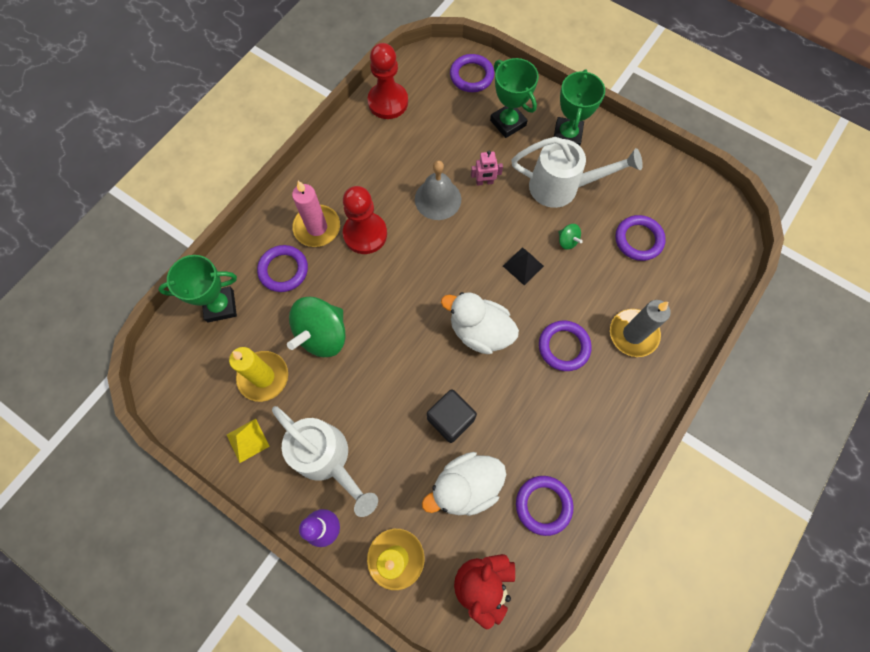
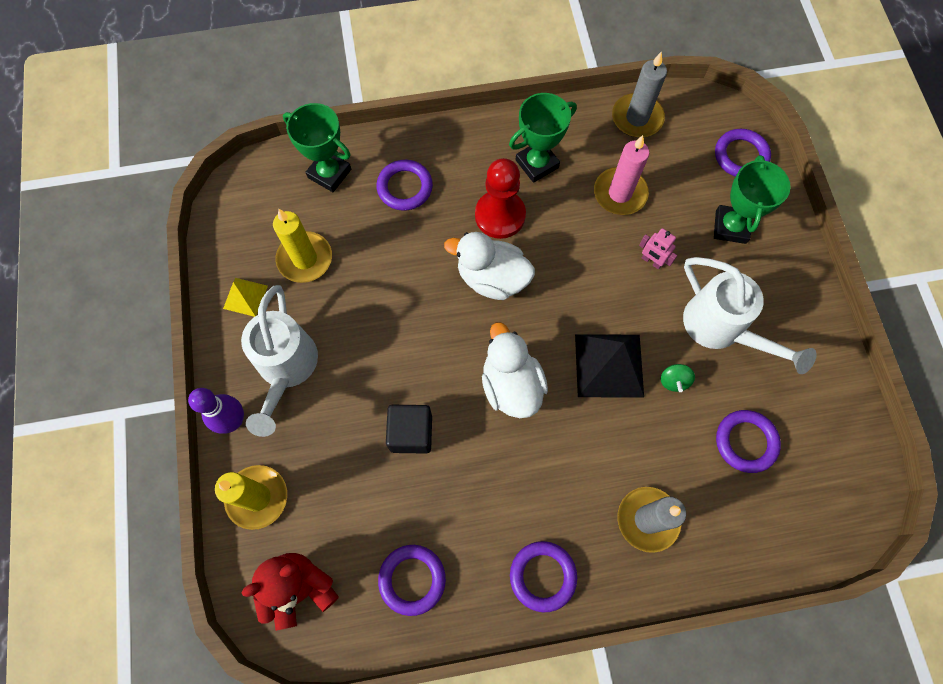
camera: 45 degrees right, 0 degrees up
green spinning top [287,297,345,357] -> none
pink candle [292,181,340,247] -> pink candle moved to [594,135,649,215]
red pawn [367,43,408,119] -> grey candle [612,51,667,137]
grey bell [415,160,461,220] -> none
white duck [422,452,506,516] -> white duck moved to [444,232,535,300]
black pyramid [503,247,544,285] -> black pyramid [575,334,644,398], size x1.82
purple ring [539,320,592,371] -> purple ring moved to [510,541,577,612]
green trophy [554,69,605,146] -> green trophy moved to [509,93,577,183]

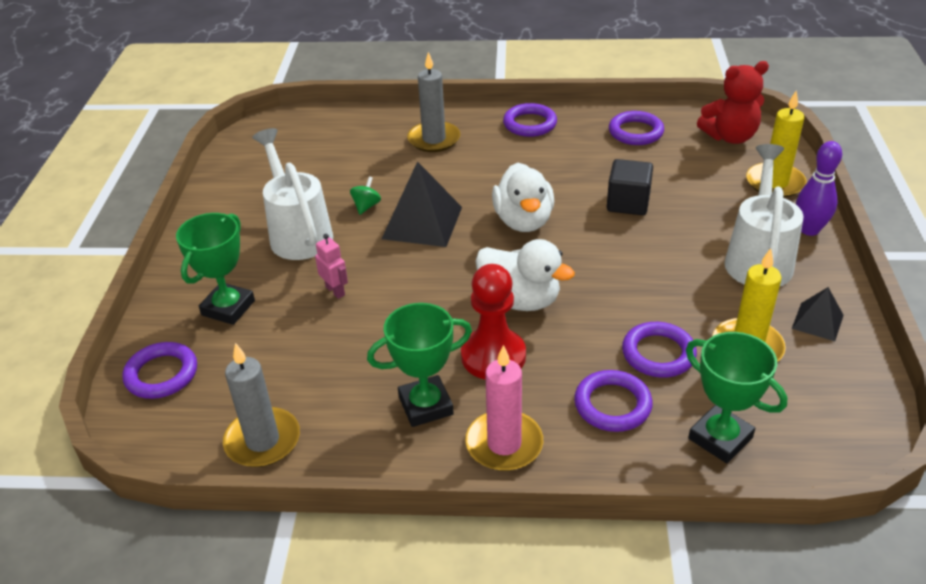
camera: 165 degrees left, 30 degrees down
yellow pyramid [223,278,268,317] -> black pyramid [792,287,844,341]
pink candle [594,135,649,215] -> pink candle moved to [466,345,543,471]
purple ring [716,410,781,473] -> purple ring moved to [622,322,697,378]

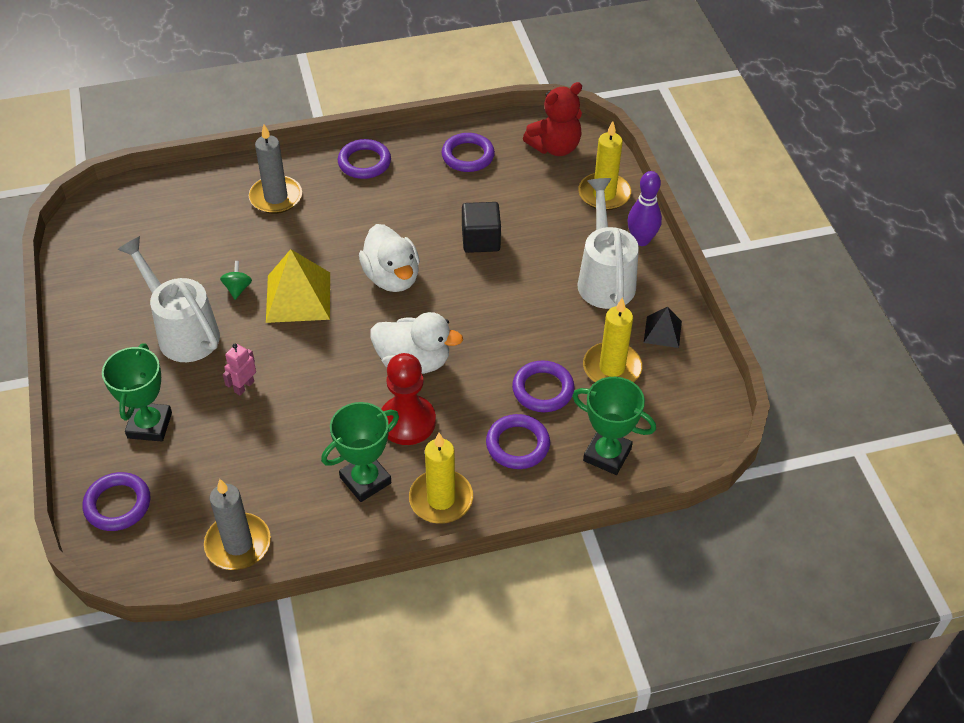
camera: 20 degrees left, 10 degrees up
pink robot [315,234,348,299] -> pink robot turned 90 degrees counterclockwise [223,344,256,395]
black pyramid [382,161,462,247] -> yellow pyramid [266,249,330,323]
pink candle [466,345,543,471] -> yellow candle [409,433,473,524]

